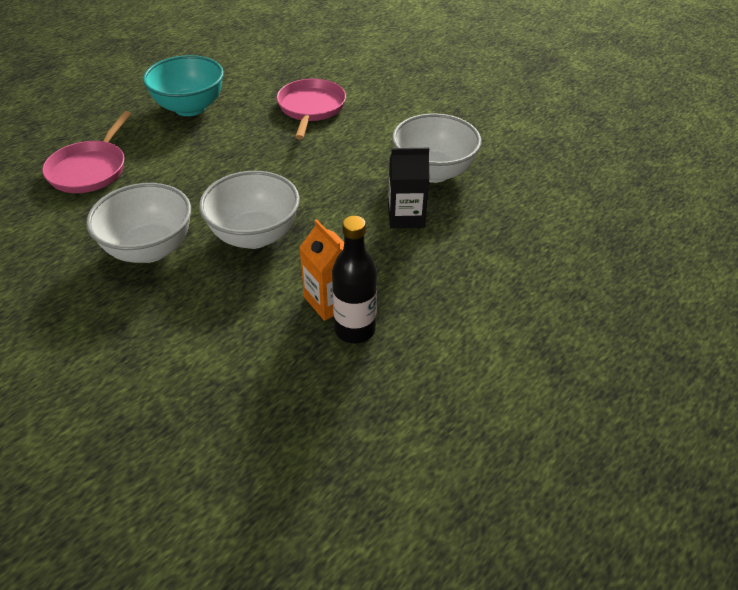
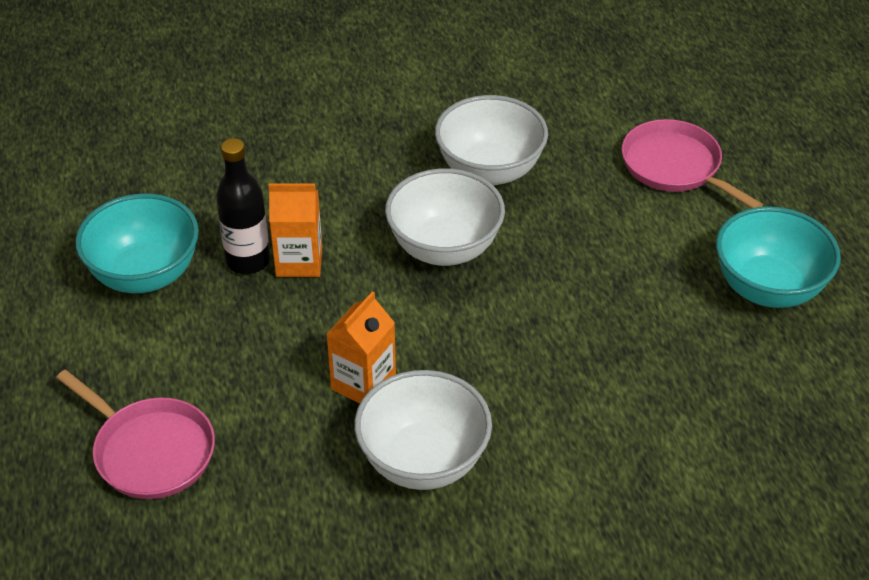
camera: 125 degrees right, 0 degrees up
pink pan [277,79,346,139] -> pink pan moved to [56,370,215,499]
black carton [388,148,429,229] -> orange carton [326,291,396,404]
none -> turquoise bowl [75,194,199,293]

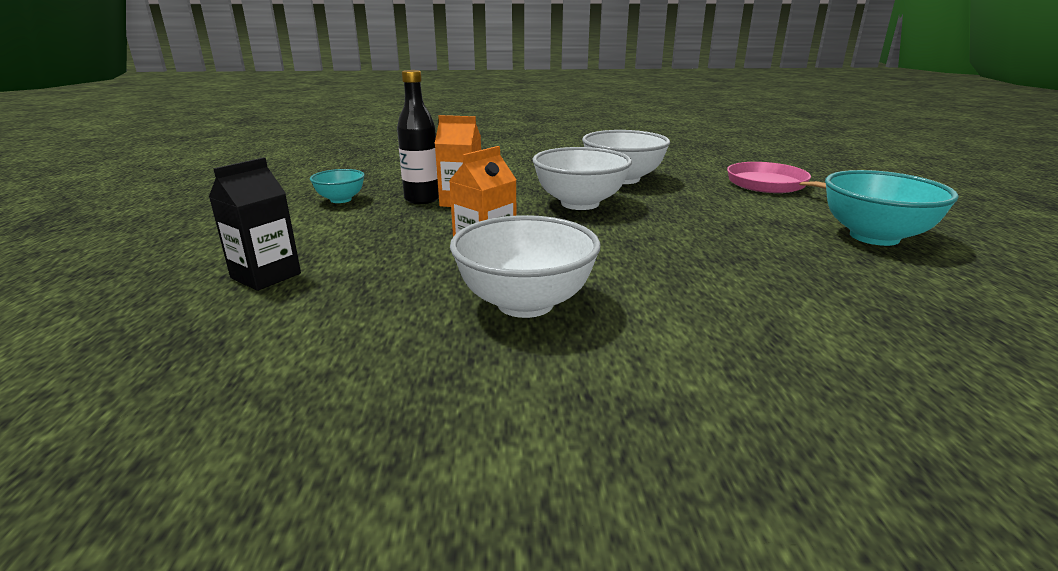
camera: 10 degrees right, 20 degrees down
pink pan [56,370,215,499] -> black carton [209,157,301,291]
turquoise bowl [75,194,199,293] -> turquoise bowl [310,169,365,203], size x0.55

